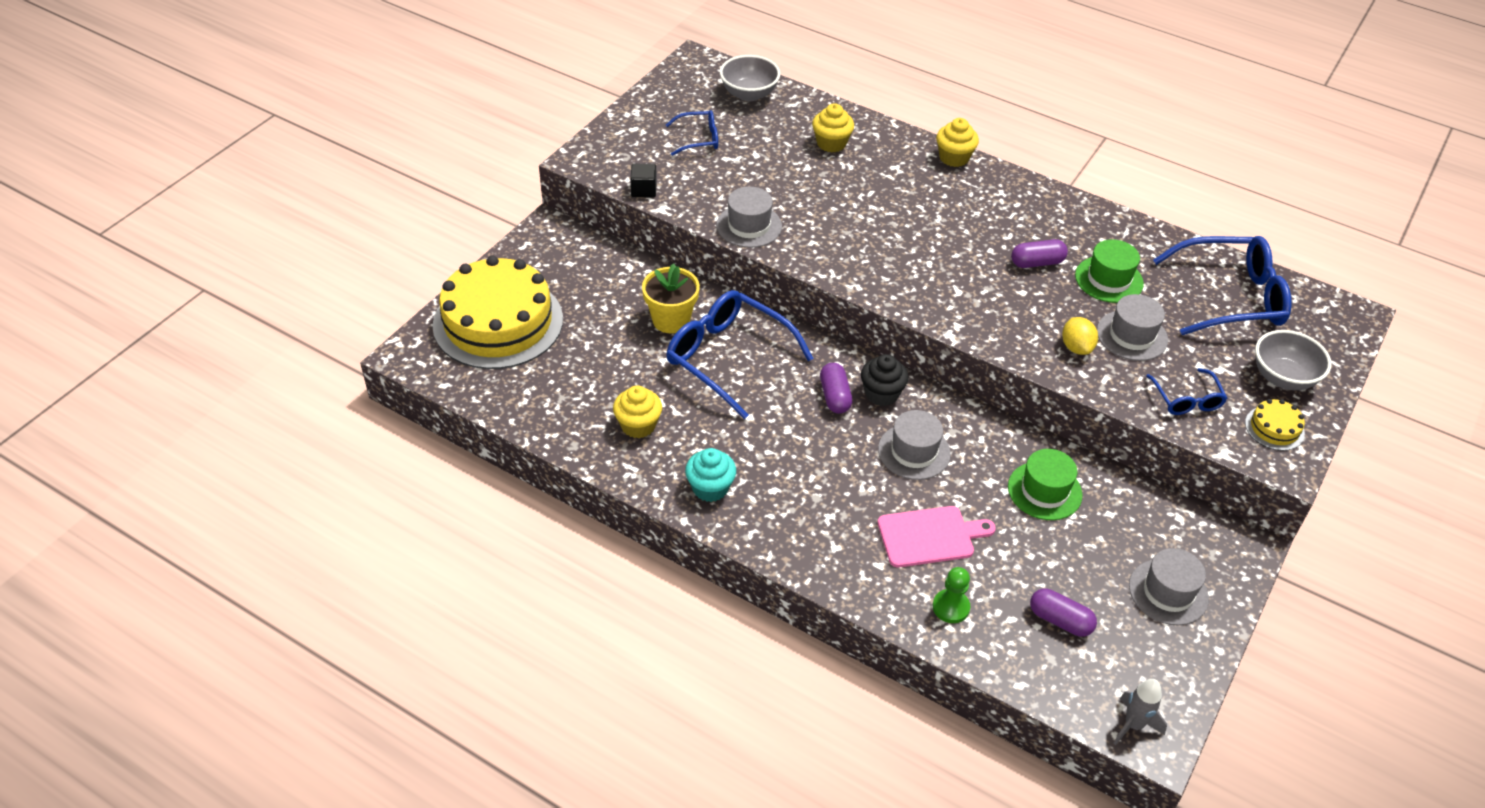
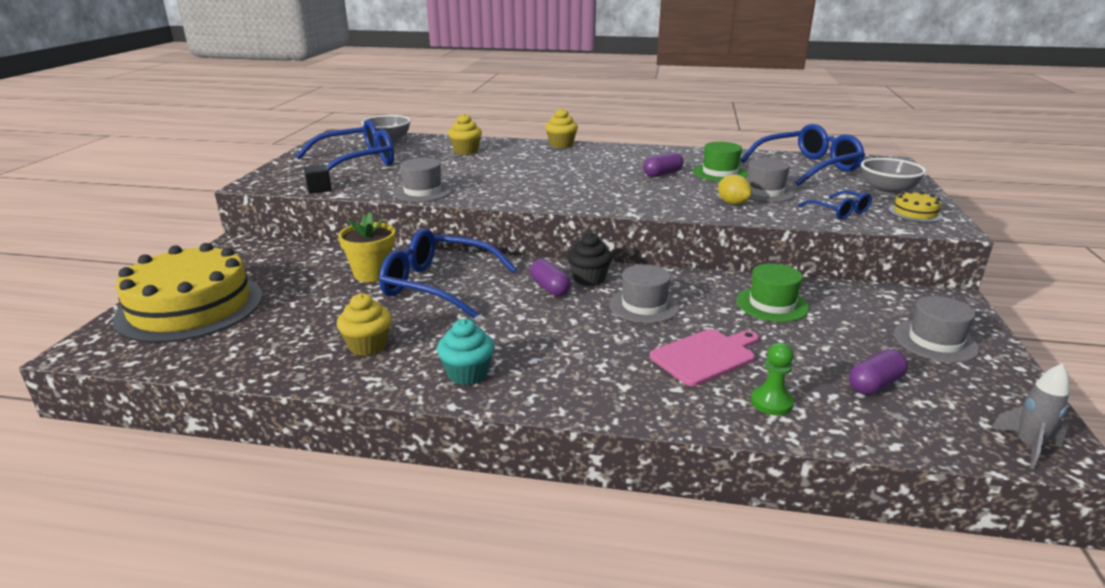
camera: 20 degrees left, 20 degrees down
blue glasses [666,110,718,156] -> blue glasses [295,120,394,171], size x1.96
purple capsule [1030,589,1097,637] -> purple capsule turned 45 degrees counterclockwise [849,349,908,395]

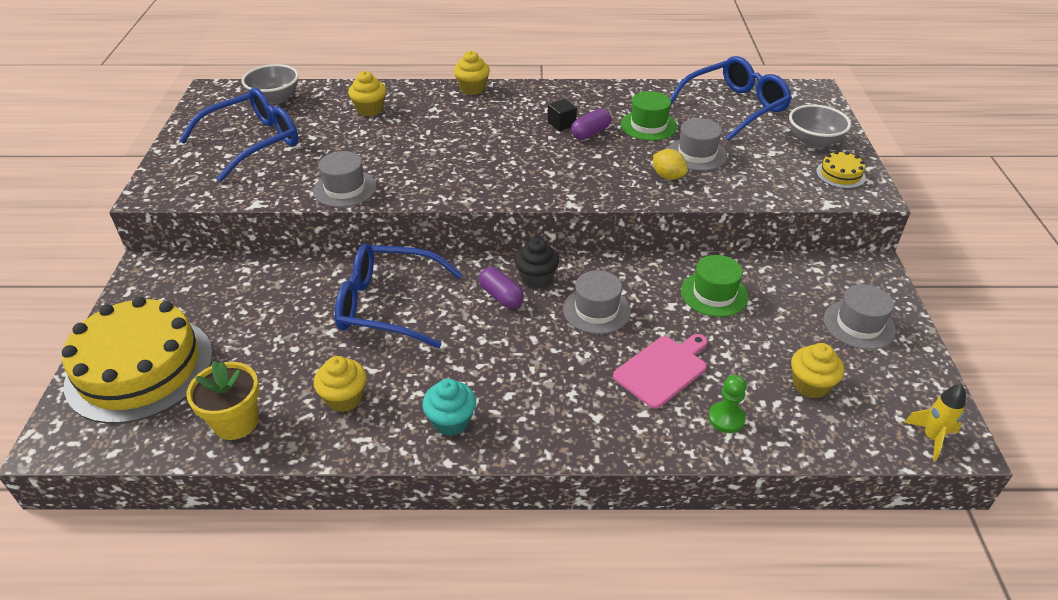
camera: 10 degrees left, 15 degrees up
black cube [304,164,332,193] -> black cube moved to [548,99,577,131]
yellow flower pot [338,212,396,282] -> yellow flower pot moved to [187,361,259,440]
blue glasses [798,190,872,220] -> none
purple capsule [849,349,908,395] -> yellow cupcake [791,343,844,399]
grey rocket [991,363,1069,469] -> yellow rocket [904,384,966,462]

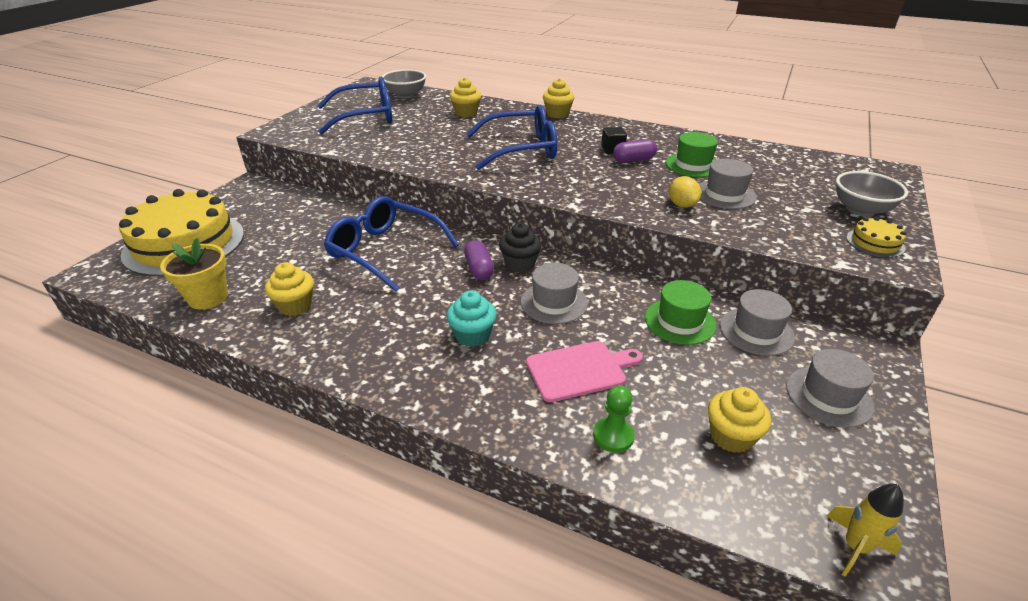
camera: 25 degrees right, 5 degrees down
grey hat [313,151,377,207] -> grey hat moved to [720,289,795,356]
turquoise cupcake [422,379,476,436] -> turquoise cupcake moved to [447,290,497,347]
blue glasses [670,56,792,141] -> blue glasses moved to [466,105,557,170]

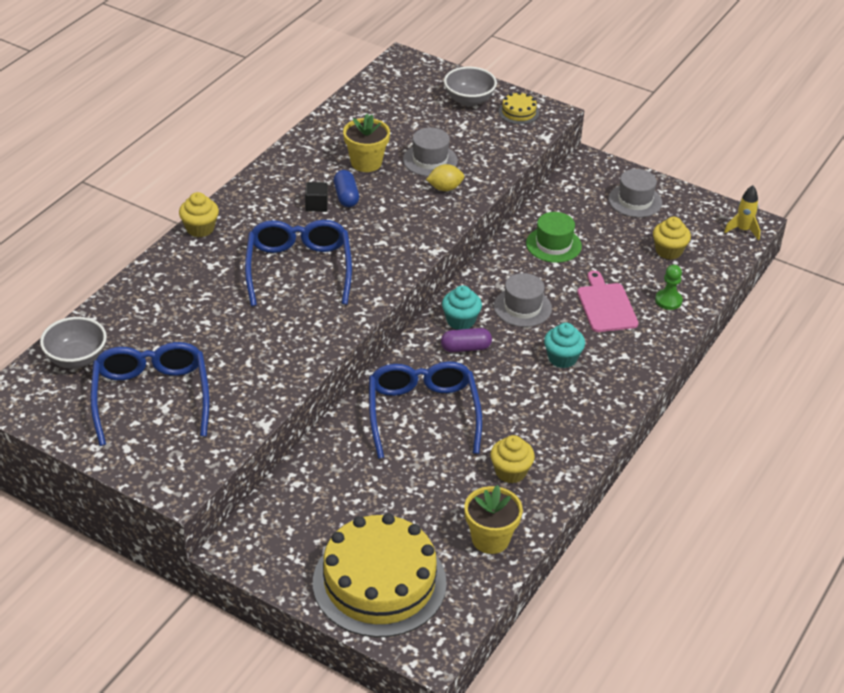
camera: 85 degrees left, 5 degrees up
blue glasses [324,196,459,292] -> blue glasses turned 135 degrees clockwise [369,361,482,459]
yellow cupcake [450,77,481,117] -> none
black cupcake [499,223,542,272] -> turquoise cupcake [442,285,482,330]
purple capsule [613,139,657,163] -> blue capsule [334,170,359,207]
green hat [665,132,718,177] -> yellow flower pot [343,113,390,172]
grey hat [720,289,795,356] -> none

